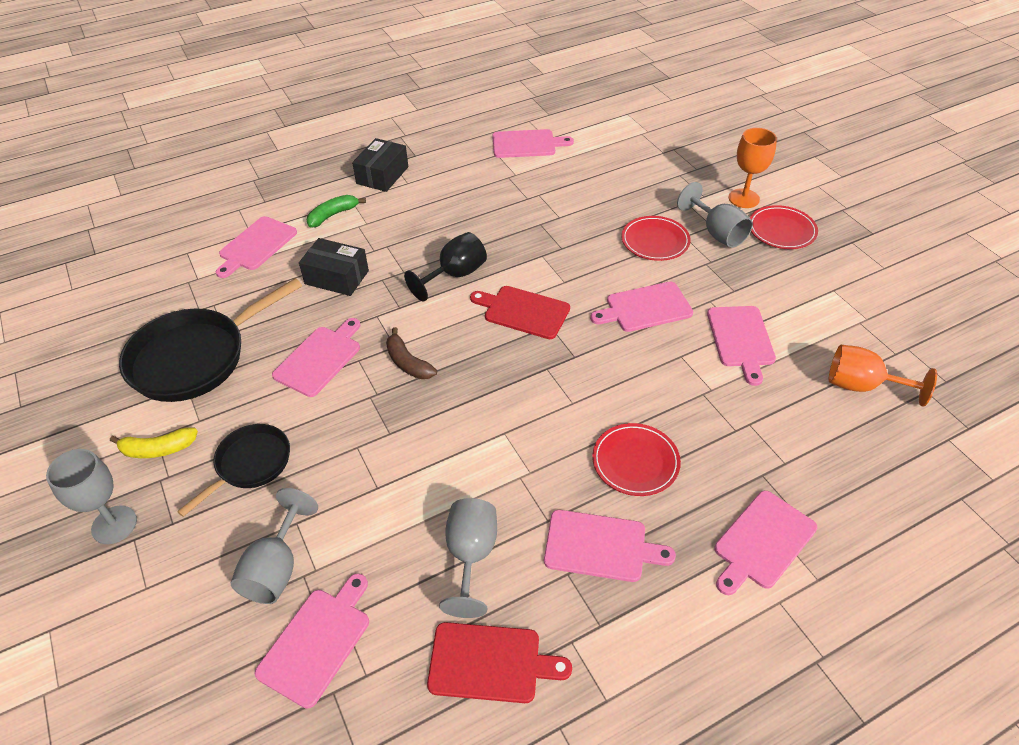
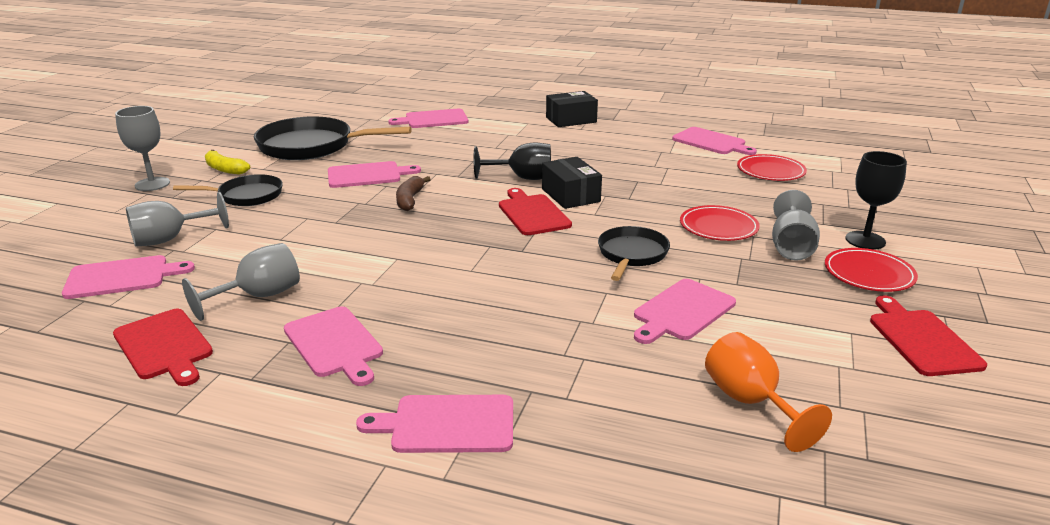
camera: 45 degrees right, 20 degrees down
black box [299,238,369,296] -> black box moved to [542,157,602,209]
green banana [307,195,366,228] -> none
pink cutting board [590,282,693,332] -> black pan [598,226,670,281]
red plate [592,423,681,496] -> red plate moved to [737,154,807,181]
orange goblet [729,128,777,208] -> black goblet [845,151,907,250]
none -> red cutting board [870,295,987,376]

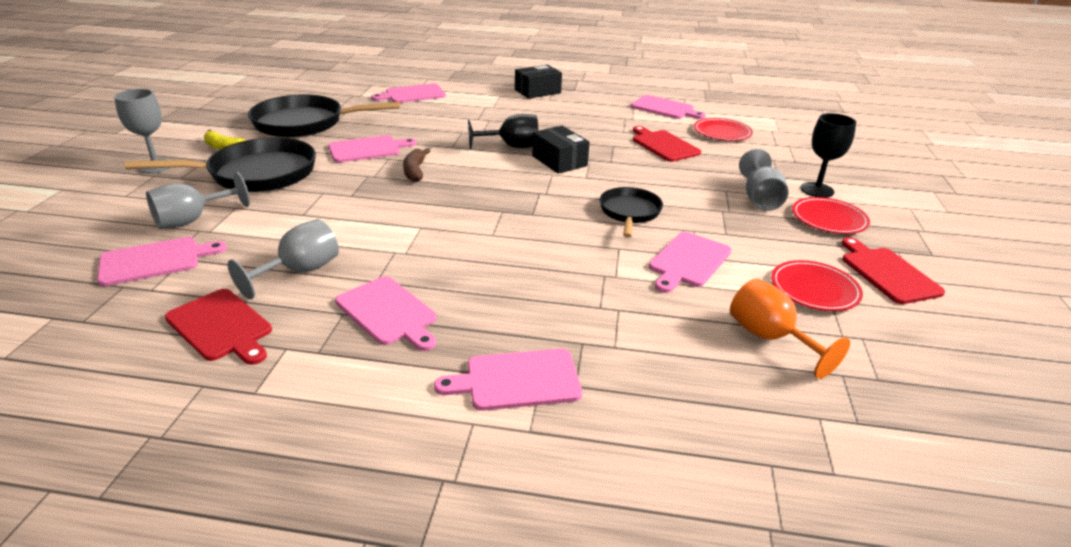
camera: 10 degrees left, 5 degrees up
black pan [173,174,283,206] -> black pan [125,137,316,192], size x1.73
red cutting board [499,188,572,235] -> red cutting board moved to [633,126,701,162]
red plate [680,205,760,241] -> red plate moved to [771,260,863,311]

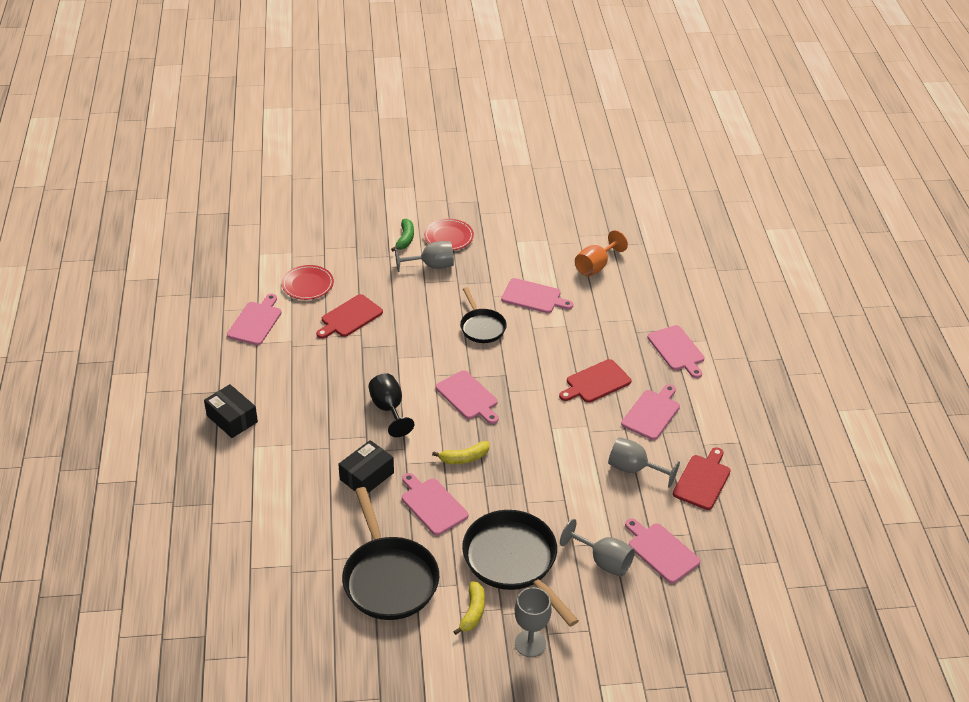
camera: 105 degrees left, 10 degrees up
pink cutting board [371,83,446,103] -> pink cutting board moved to [436,370,498,424]
brown banana [403,148,430,182] -> yellow banana [432,441,489,464]
black box [532,126,590,174] -> black box moved to [338,440,394,493]
black pan [600,187,663,238] -> black pan turned 105 degrees counterclockwise [460,287,507,343]
red plate [771,260,863,311] -> none
black goblet [800,113,856,198] -> green banana [391,219,414,251]
red cutting board [842,237,945,304] -> red cutting board moved to [559,359,631,403]

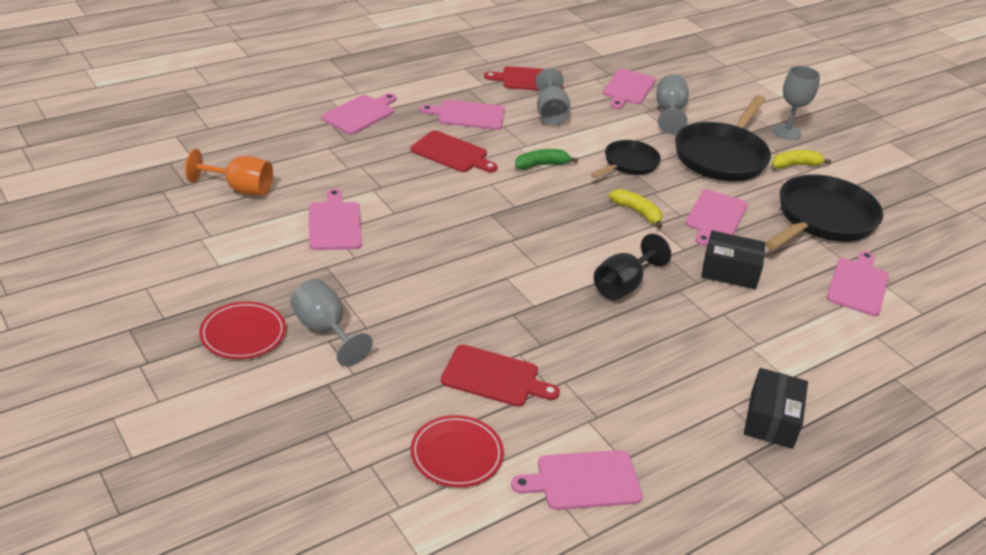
camera: 120 degrees left, 5 degrees down
green banana [391,219,414,251] -> green banana moved to [515,149,578,170]
pink cutting board [436,370,498,424] -> pink cutting board moved to [827,251,889,316]
black pan [460,287,507,343] -> black pan moved to [591,140,661,178]

